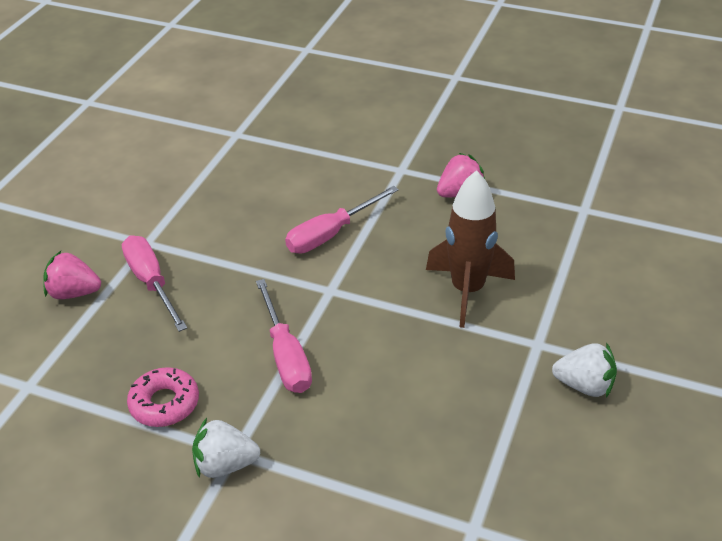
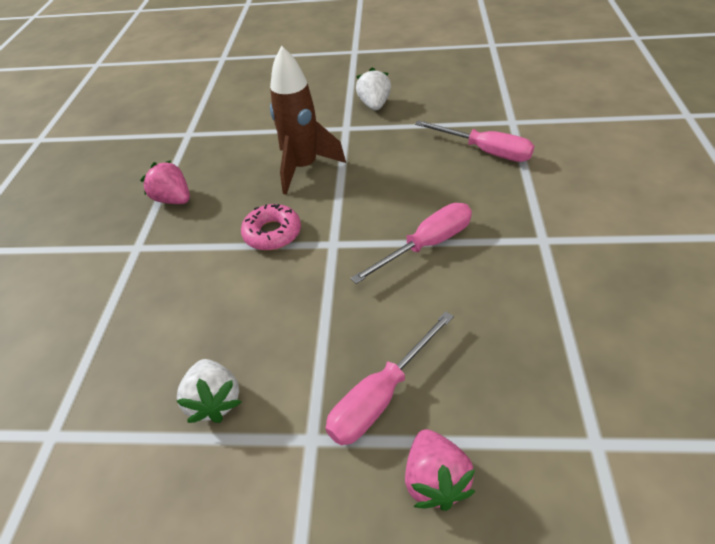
camera: 105 degrees left, 5 degrees up
pink donut [127,367,199,427] -> pink donut moved to [241,204,301,250]
white strawberry [192,418,260,478] -> white strawberry moved to [177,359,241,423]
pink screwdriver [285,186,399,254] -> pink screwdriver moved to [415,120,534,162]

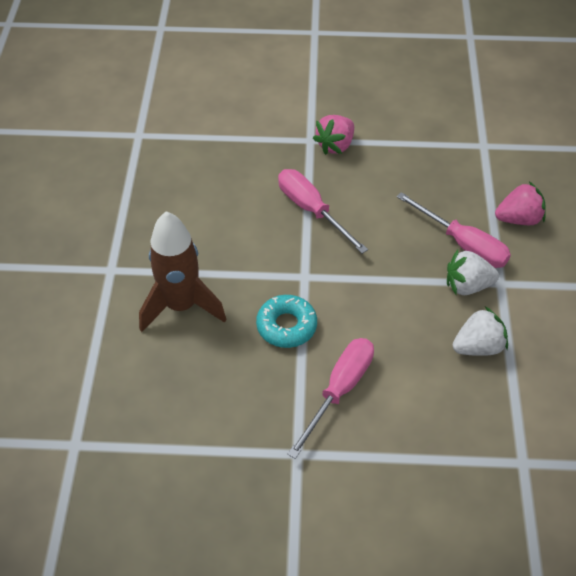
camera: 95 degrees left, 5 degrees up
pink strawberry [140,160,190,204] -> pink strawberry moved to [313,115,354,155]
pink donut [241,204,301,250] -> turquoise donut [256,295,317,348]
white strawberry [356,67,391,110] -> white strawberry moved to [447,250,499,295]
pink screwdriver [415,120,534,162] -> pink screwdriver moved to [288,338,374,459]

